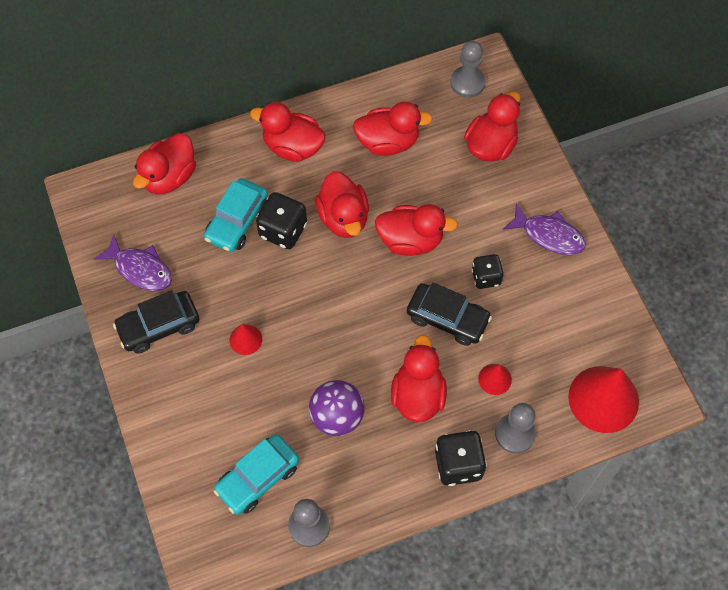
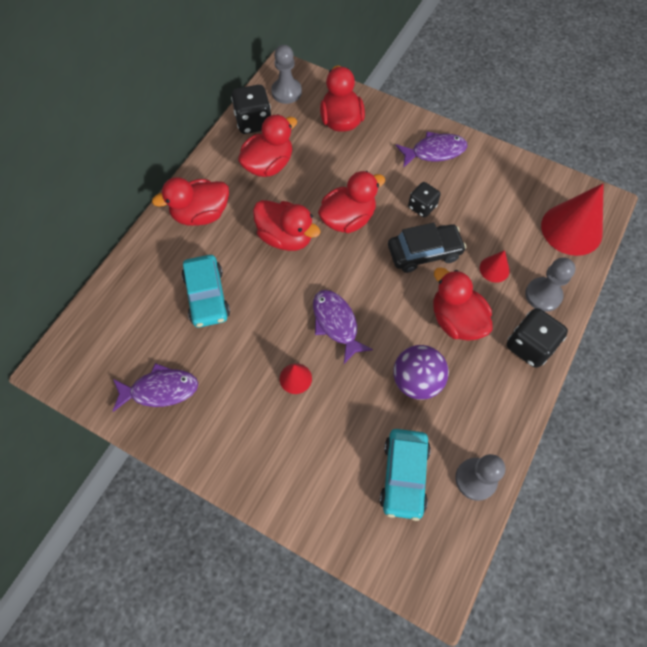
camera: 40 degrees left, 0 degrees up
black car [113,290,199,353] -> none
red duck [133,133,196,194] -> none
black dice [256,192,307,249] -> black dice moved to [231,85,271,134]
none -> purple fish [313,290,373,364]

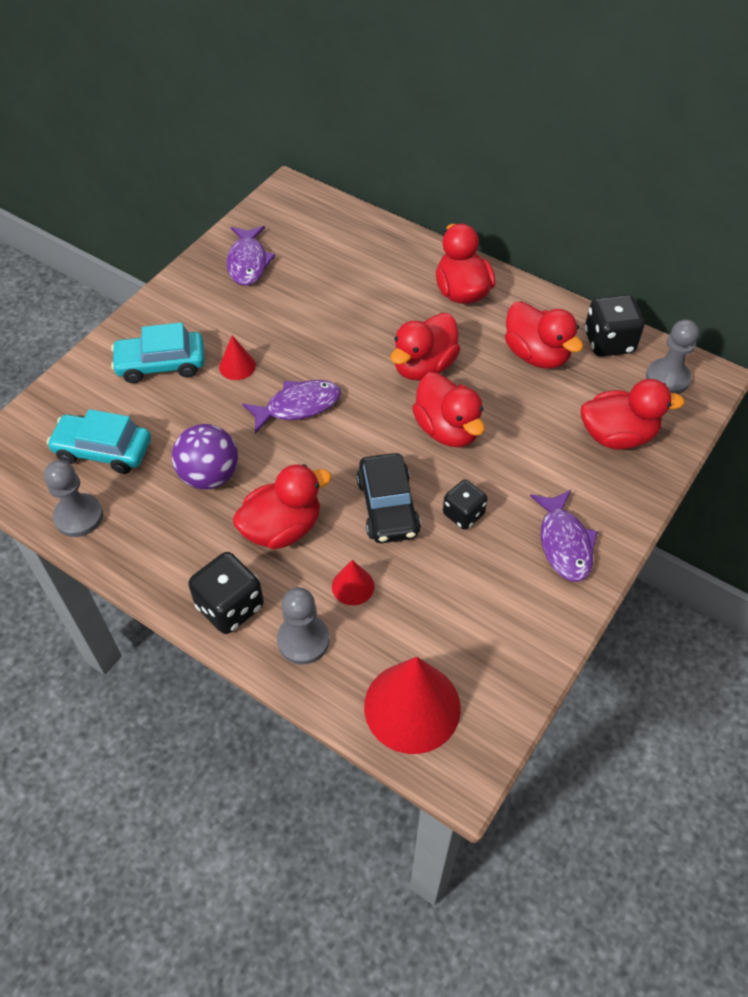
camera: 95 degrees right, 10 degrees down
turquoise car [182,255,230,328] -> turquoise car moved to [111,323,205,383]

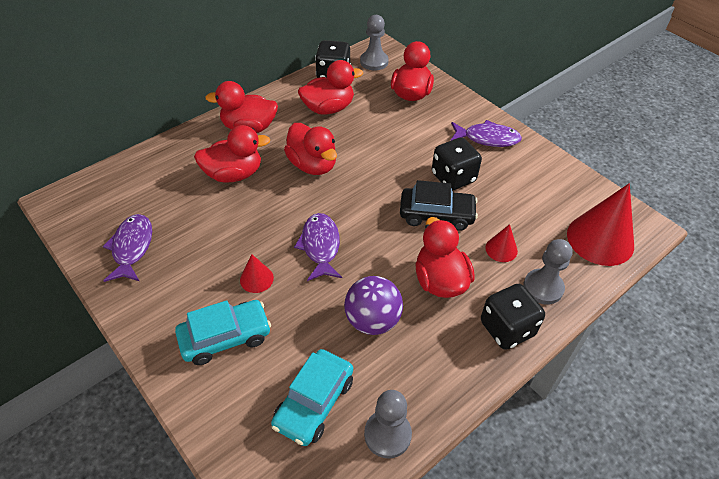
camera: 75 degrees left, 5 degrees down
turquoise car [111,323,205,383] -> turquoise car turned 120 degrees counterclockwise [175,300,271,365]
purple fish [227,226,275,286] -> purple fish turned 105 degrees counterclockwise [103,214,152,282]
red duck [412,372,485,447] -> red duck moved to [194,125,271,183]
black dice [443,480,488,529] -> black dice [432,137,482,191], size x1.53

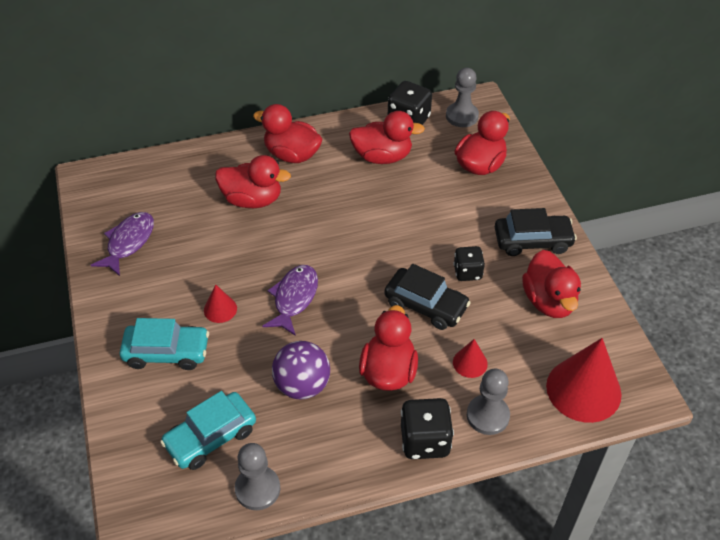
camera: 25 degrees right, 0 degrees up
red duck [284,123,337,175] -> red duck moved to [522,250,581,318]
black dice [432,137,482,191] -> black dice [453,246,485,281], size x0.65
purple fish [450,120,522,147] -> black car [495,208,577,256]

